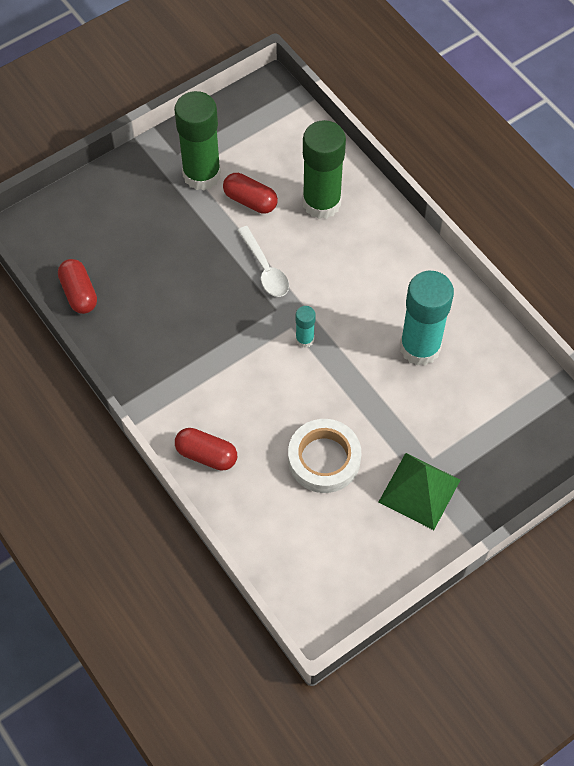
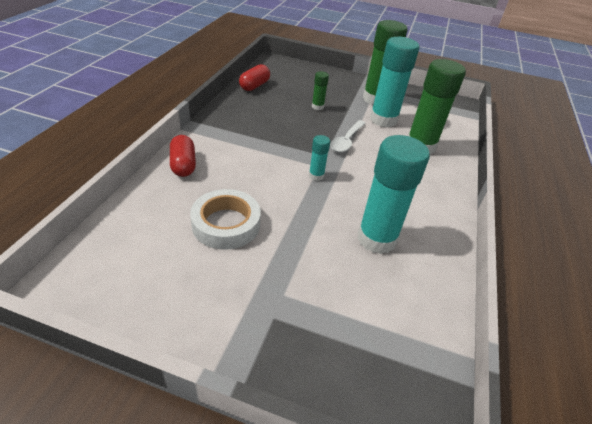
camera: 50 degrees right, 20 degrees down
red capsule [223,173,278,214] -> turquoise glue stick [370,37,420,127]
green pyramid [378,453,460,530] -> none
none -> green glue stick [312,71,329,110]

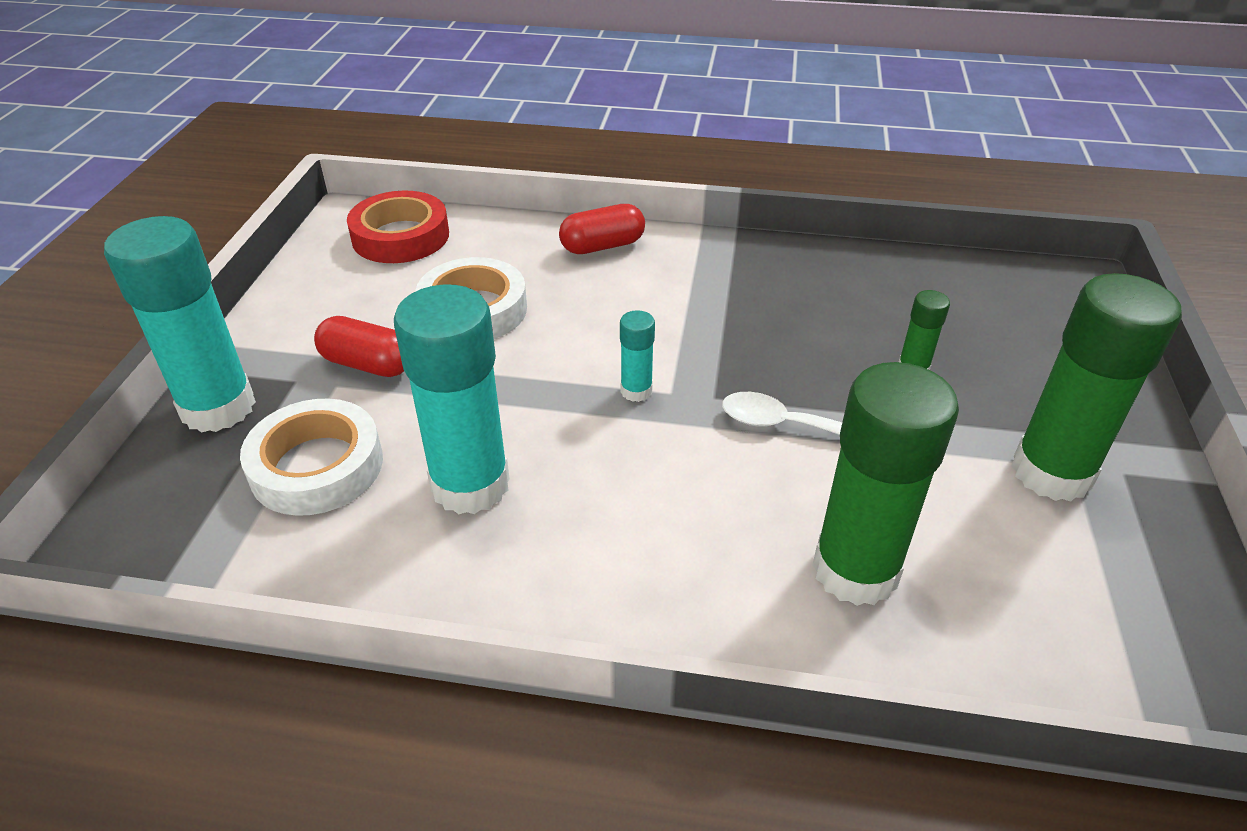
camera: 85 degrees right, 0 degrees up
red capsule [239,64,270,91] -> red capsule moved to [314,316,404,377]
turquoise glue stick [370,37,420,127] -> turquoise glue stick moved to [104,216,256,433]
none -> white tape [240,399,383,516]
none -> red tape [347,191,449,263]

